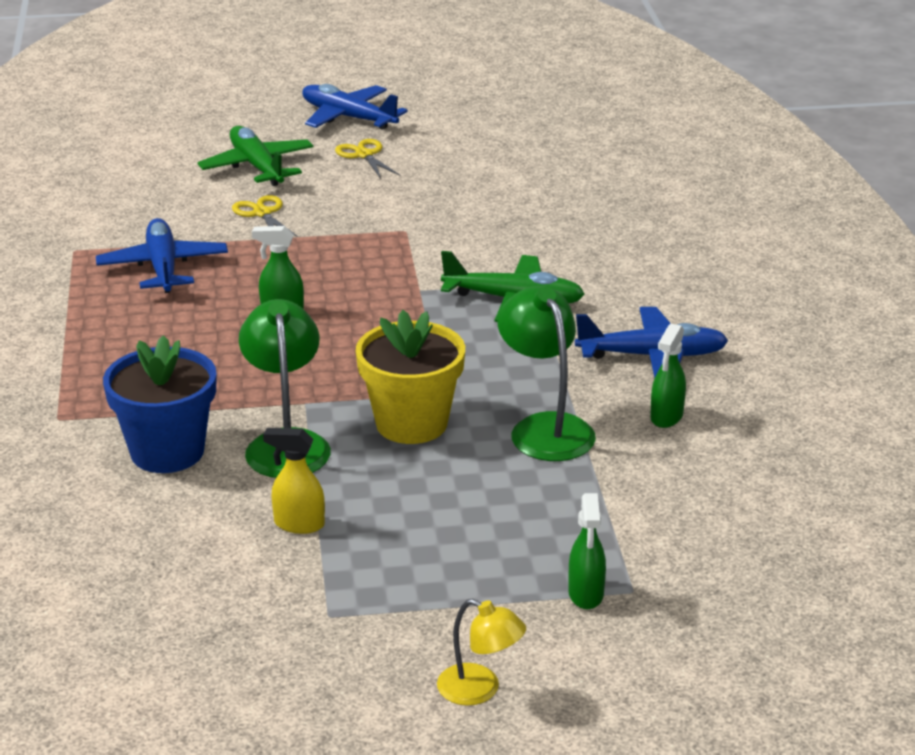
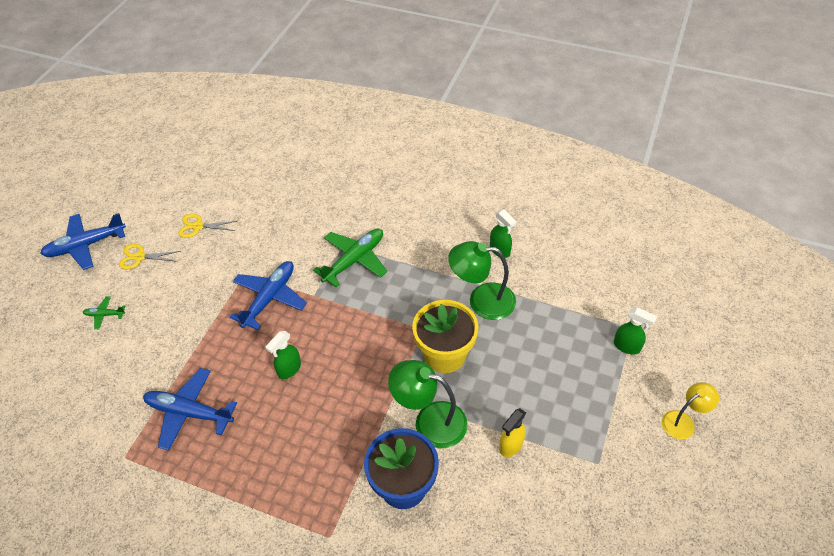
camera: 60 degrees left, 20 degrees up
green plane [198,126,313,186] -> green plane [83,296,125,329], size x0.48
yellow scissors [232,195,298,237] -> yellow scissors moved to [178,214,237,238]
blue plane [575,307,728,378] -> blue plane moved to [230,261,307,330]

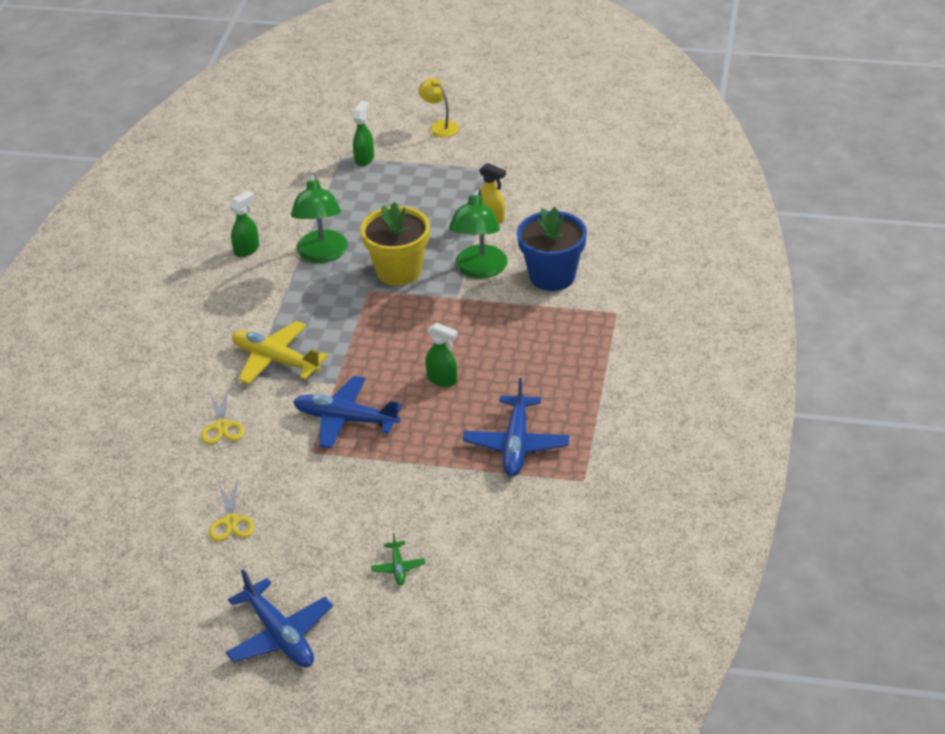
camera: 100 degrees left, 10 degrees down
yellow scissors [119,244,180,269] -> yellow scissors moved to [201,388,244,444]
green plane [313,229,387,287] -> yellow plane [232,321,328,384]

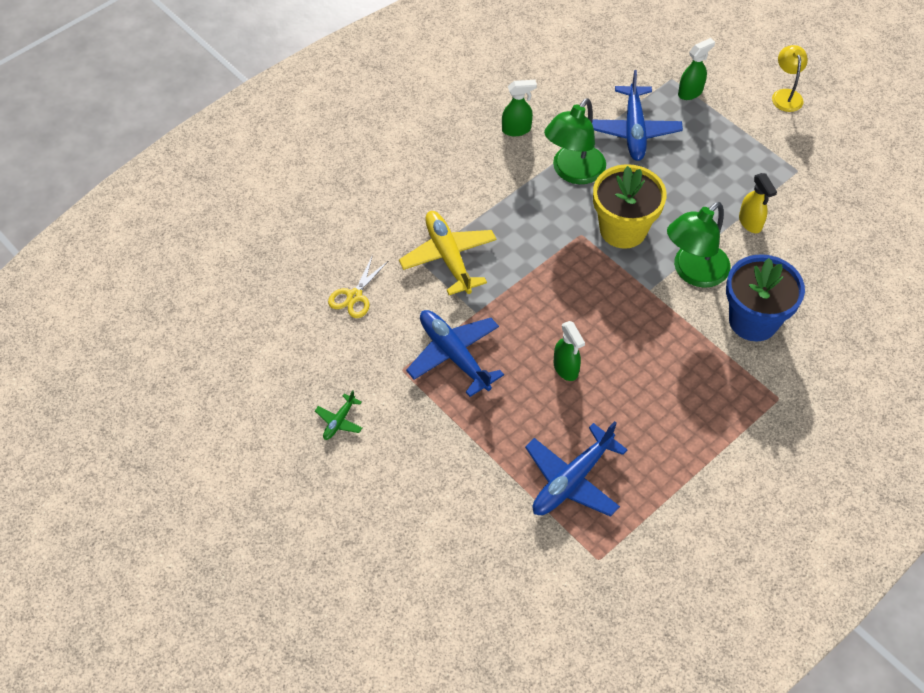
camera: 35 degrees right, 15 degrees up
yellow scissors [209,479,255,541] -> none
blue plane [225,569,333,667] -> blue plane moved to [592,70,683,161]
green plane [371,533,425,585] -> green plane moved to [315,390,362,440]

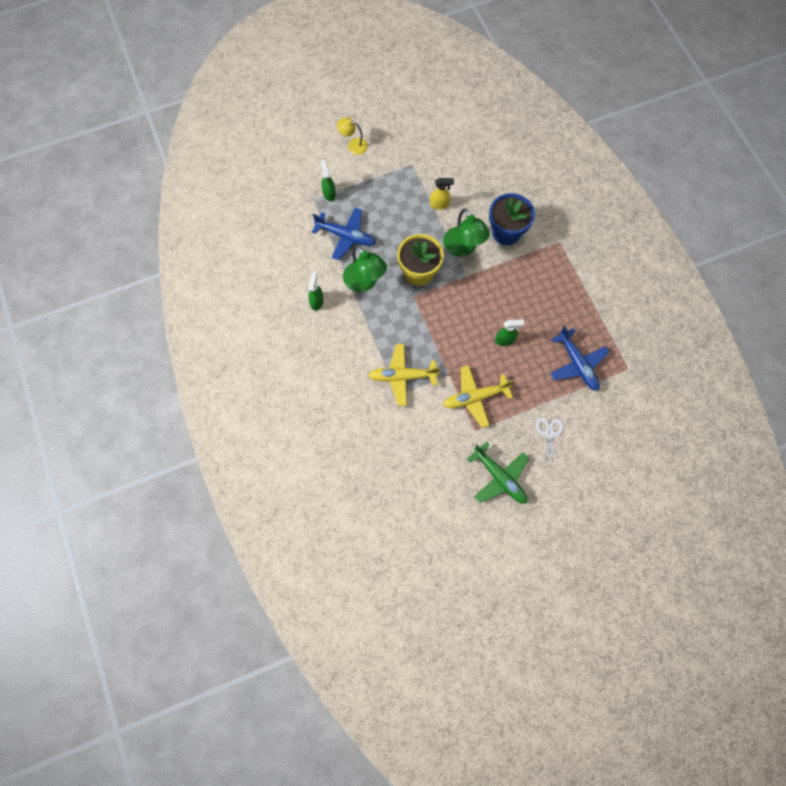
camera: 70 degrees left, 15 degrees up
green plane [315,390,362,440] -> green plane [467,442,529,504], size x2.08
yellow scissors [328,255,388,318] -> none
blue plane [406,310,504,397] -> yellow plane [443,365,514,428]
none -> white scissors [536,418,564,466]

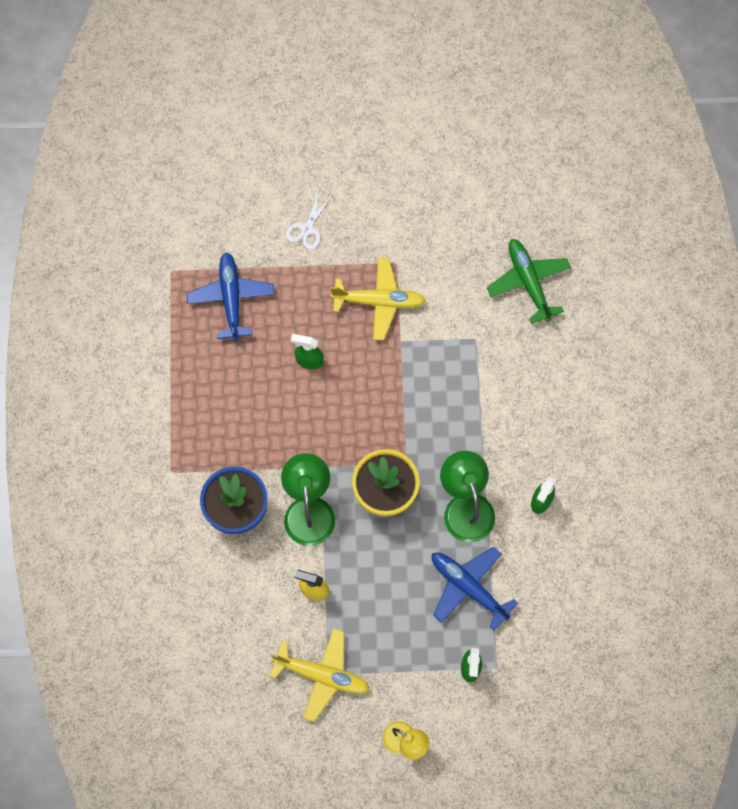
camera: 160 degrees left, 0 degrees up
yellow plane [368,344,440,406] -> yellow plane moved to [270,628,370,722]
green plane [467,442,529,504] -> green plane moved to [487,239,571,324]

